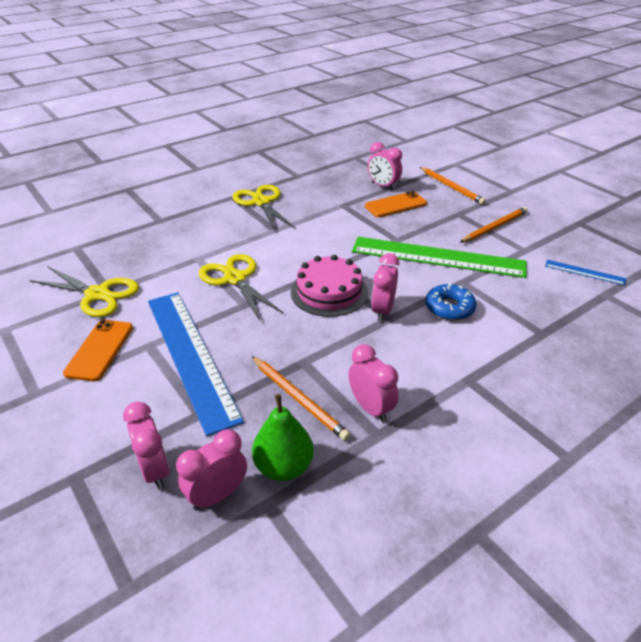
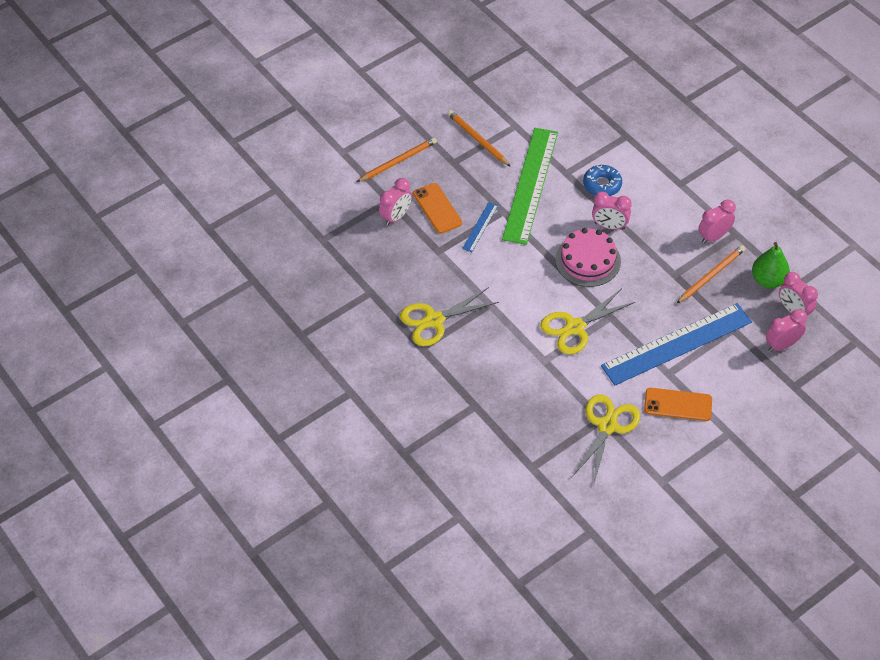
camera: 90 degrees left, 15 degrees up
blue ruler [545,260,626,285] -> blue ruler moved to [462,202,498,252]

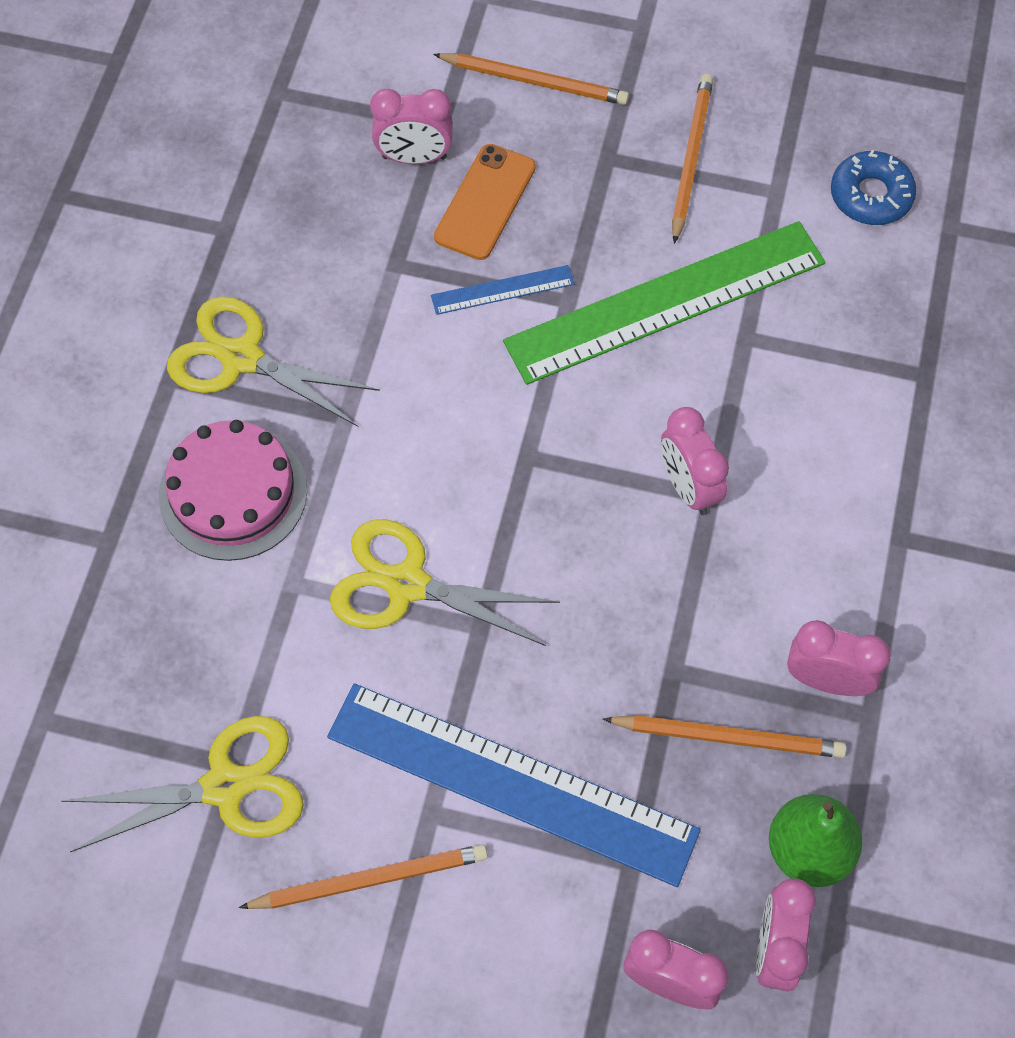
camera: 50 degrees right, 10 degrees up
pink cake [555,228,621,287] -> pink cake moved to [159,420,307,561]
blue donut [583,165,622,196] -> blue donut moved to [831,150,916,225]
orange phone [644,388,712,421] -> orange pencil [239,844,488,909]

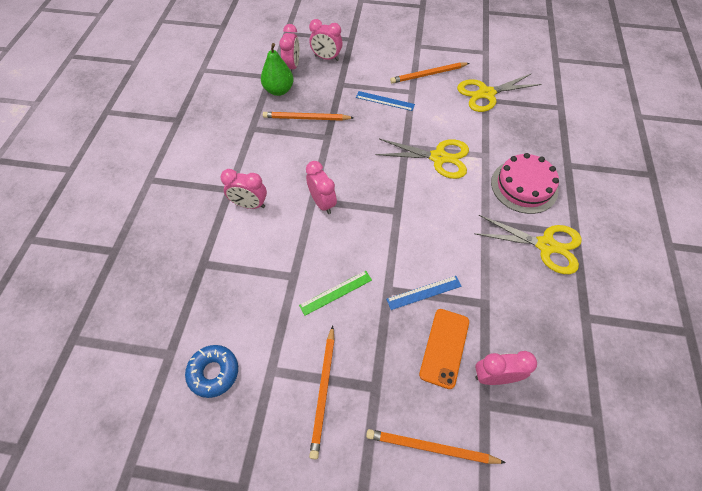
camera: 175 degrees right, 5 degrees down
blue ruler [327,683,701,887] -> blue ruler [356,91,415,111], size x0.43
green ruler [503,221,825,385] -> green ruler [299,271,372,316], size x0.43
pink clock [787,620,891,696] -> pink clock moved to [221,169,267,209]

